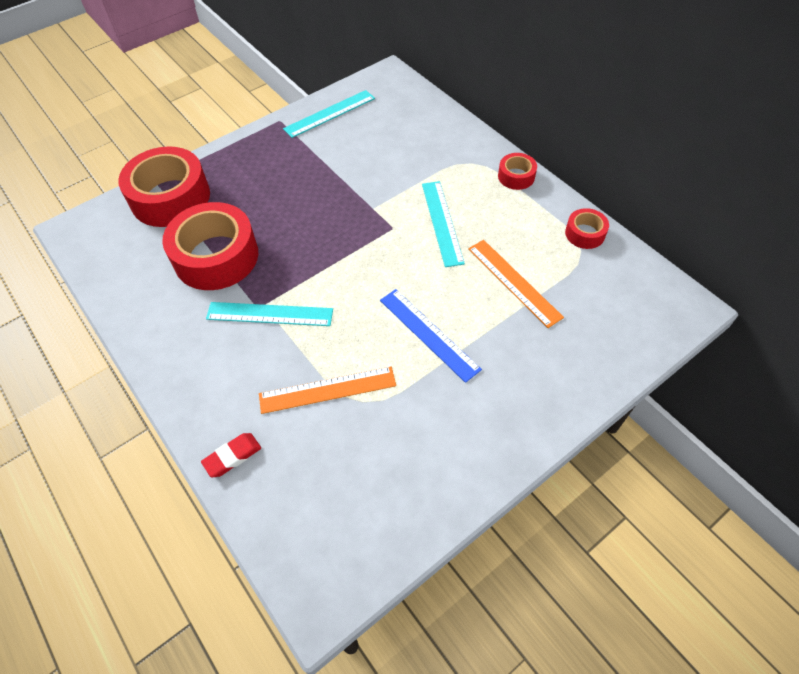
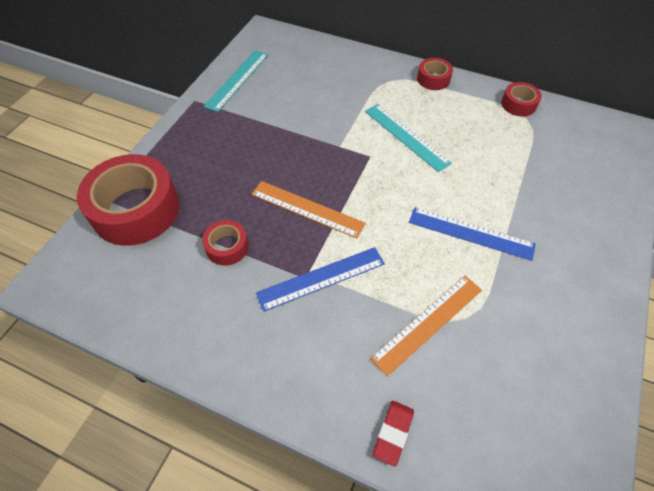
camera: 30 degrees left, 0 degrees up
red tape [162,202,258,290] -> red tape [202,220,249,266], size x0.47
turquoise ruler [206,302,333,326] -> blue ruler [256,247,385,312]
orange ruler [468,240,564,328] -> orange ruler moved to [251,181,366,238]

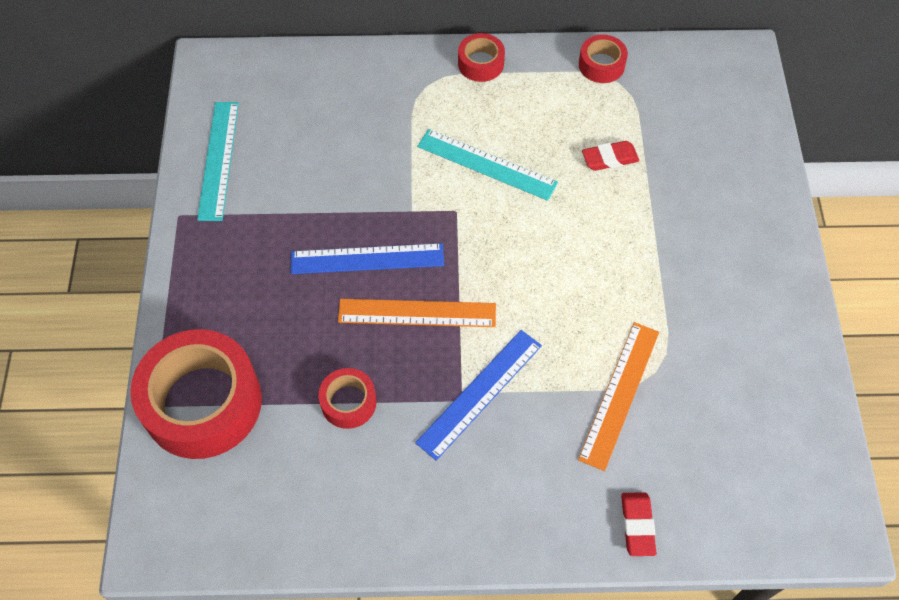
camera: 25 degrees left, 5 degrees up
blue ruler [409,207,536,261] -> blue ruler moved to [291,243,444,274]
none -> red eraser [582,141,639,171]

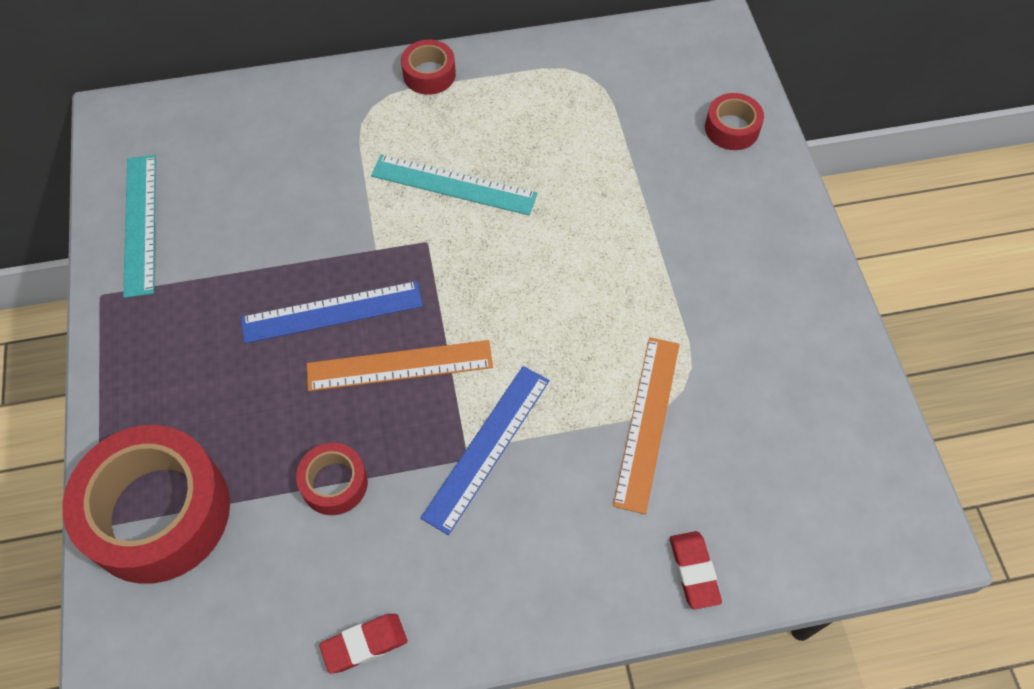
camera: 10 degrees left, 0 degrees up
red tape [579,35,628,83] -> red tape moved to [705,93,764,150]
red eraser [582,141,639,171] -> red eraser moved to [319,614,407,674]

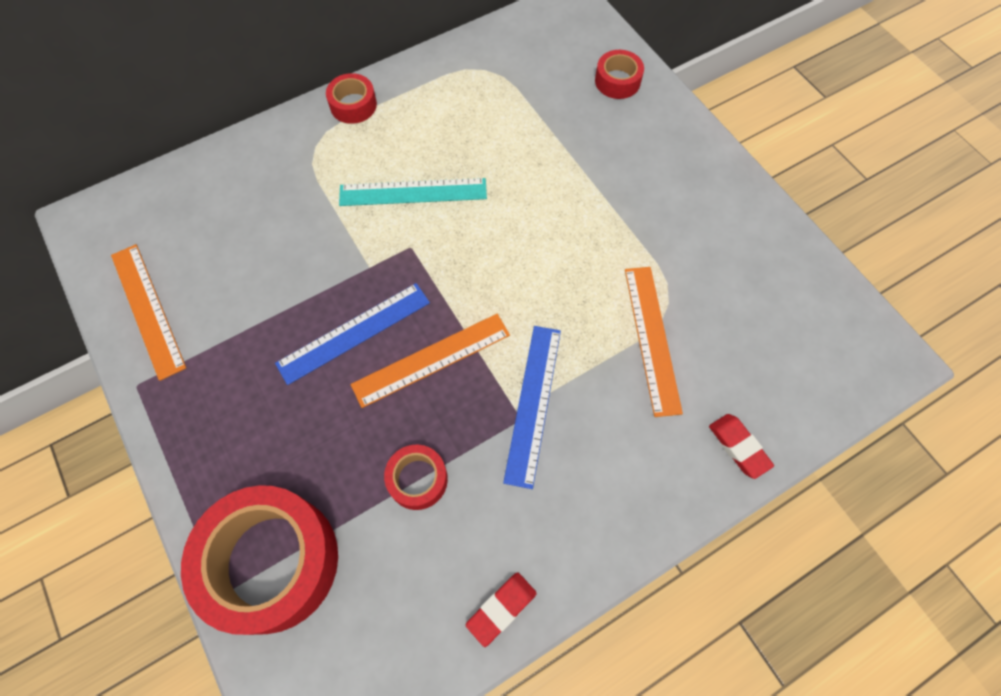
camera: 20 degrees left, 5 degrees up
turquoise ruler [123,155,156,298] -> orange ruler [111,244,186,381]

